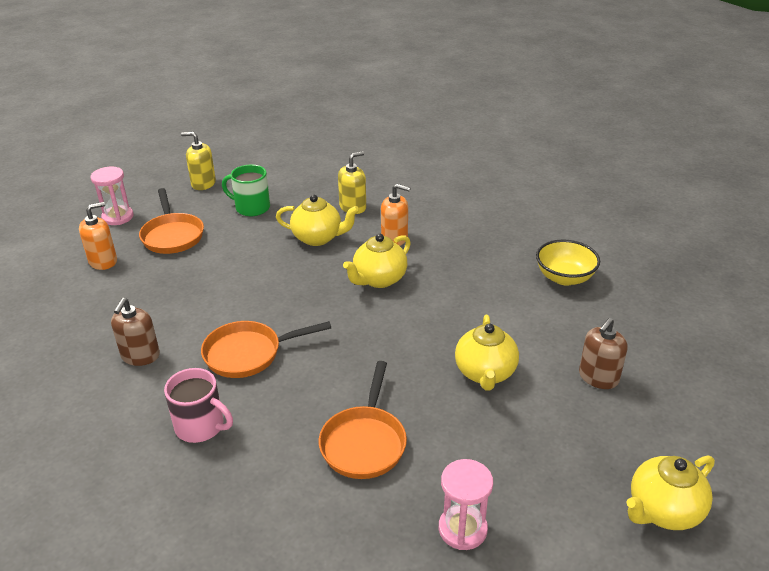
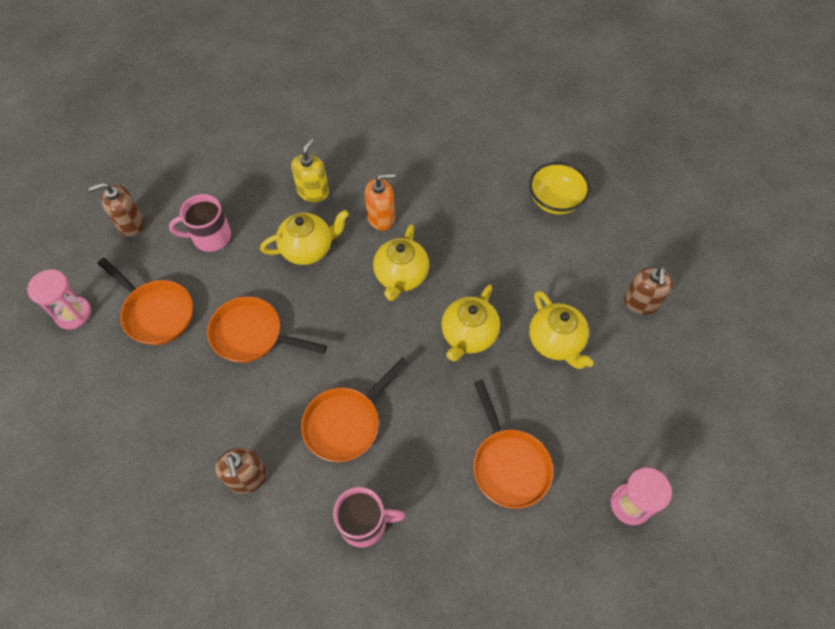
camera: 30 degrees left, 25 degrees up
orange soap dispenser [79,202,117,270] -> none
yellow soap dispenser [181,132,216,190] -> brown soap dispenser [88,183,144,237]
green mug [222,165,270,216] -> pink mug [169,194,231,252]
yellow teapot [626,456,715,530] -> yellow teapot moved to [441,285,500,361]
none -> orange pan [207,296,327,363]

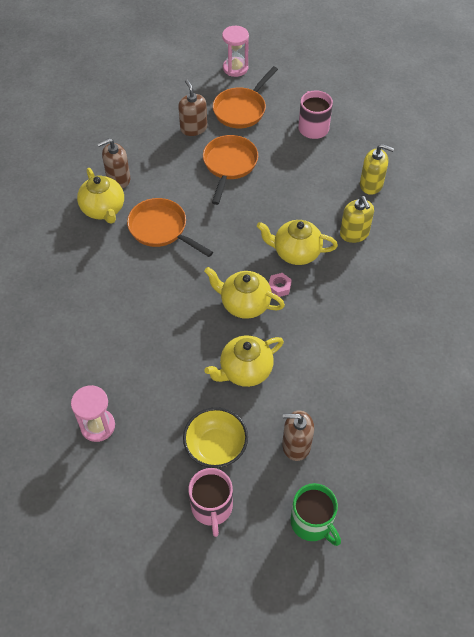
camera: 85 degrees right, 5 degrees down
brown soap dispenser [88,183,144,237] -> brown soap dispenser moved to [178,79,207,136]
yellow teapot [260,210,349,265] -> yellow teapot moved to [77,168,124,224]
pink mug [333,487,405,548] -> pink mug moved to [189,468,233,537]
orange soap dispenser [365,173,395,231] -> yellow soap dispenser [340,196,374,243]
orange pan [473,380,553,509] -> none
yellow bowl [529,162,590,214] -> yellow bowl moved to [183,407,248,468]
none -> pink nut [269,273,292,297]
none -> green mug [290,483,341,546]

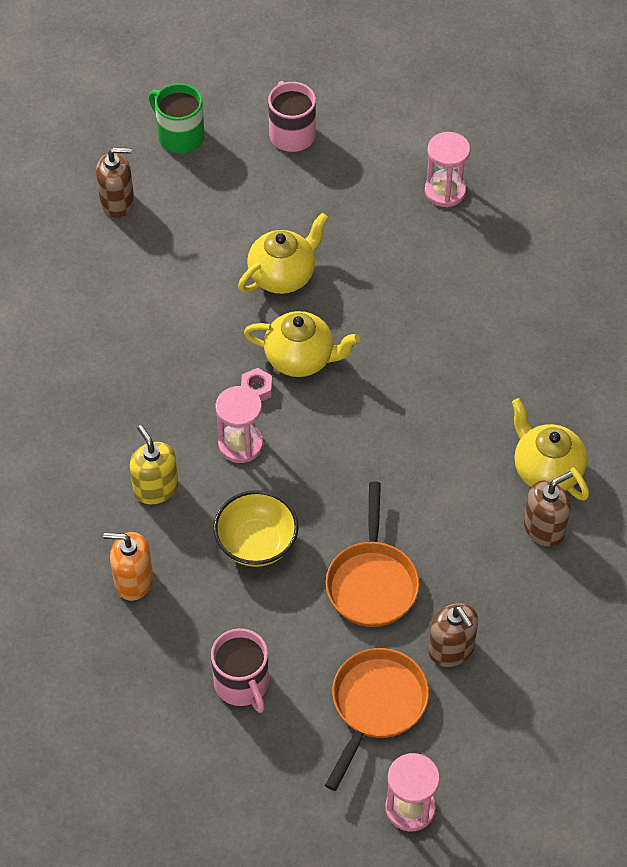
camera: 170 degrees right, 0 degrees up
orange pan [127,198,213,257] -> none
yellow bowl [183,407,248,468] -> yellow bowl moved to [213,490,299,567]
yellow teapot [257,220,338,265] -> pink hourglass [215,386,263,463]
brown soap dispenser [282,410,314,461] -> brown soap dispenser moved to [96,147,134,218]
yellow soap dispenser [360,144,394,195] -> orange soap dispenser [103,532,153,601]

